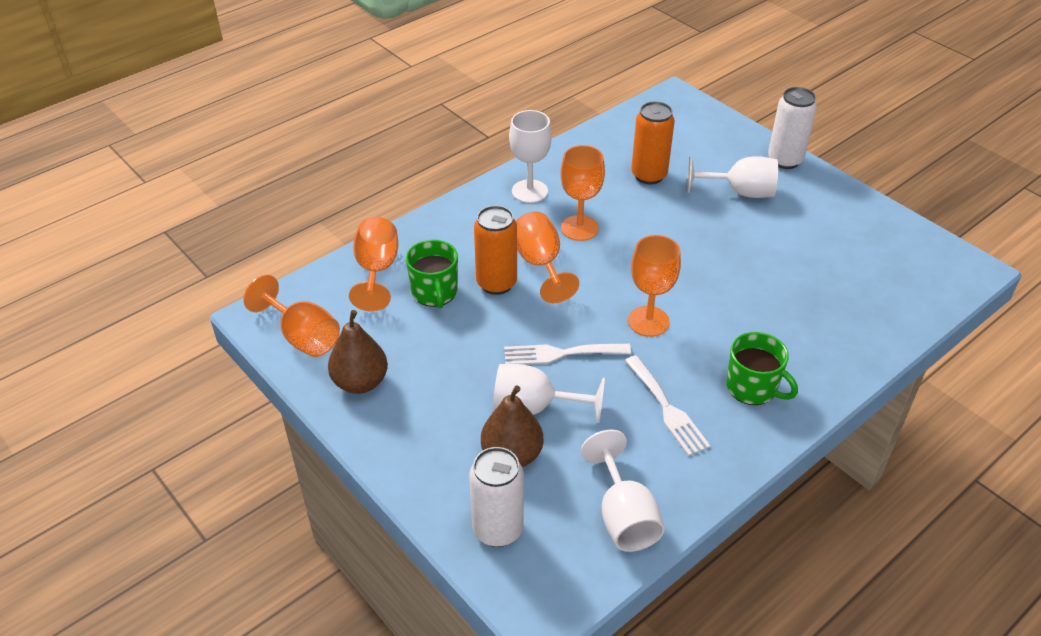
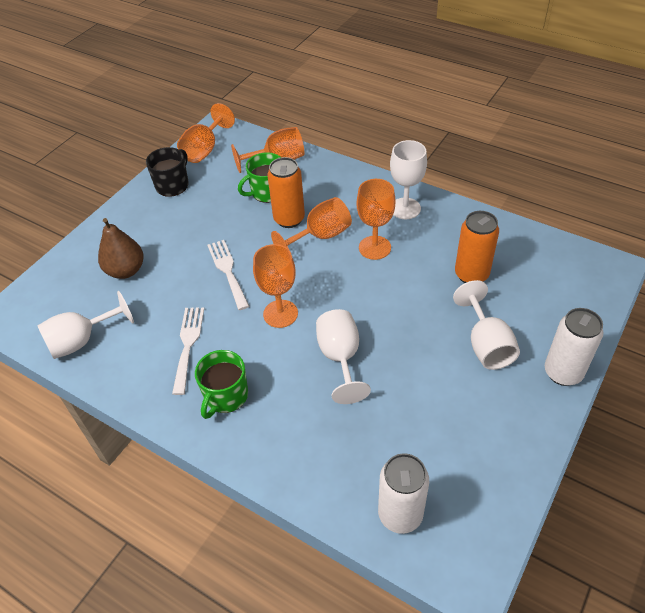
camera: 75 degrees right, 5 degrees up
brown pear [328,310,388,394] -> black mug [146,147,189,197]
white can [469,447,524,547] -> white can moved to [378,453,429,534]
white goblet [493,364,605,423] -> white goblet moved to [316,309,371,404]
white fork [625,356,710,456] -> white fork turned 135 degrees clockwise [172,308,204,395]

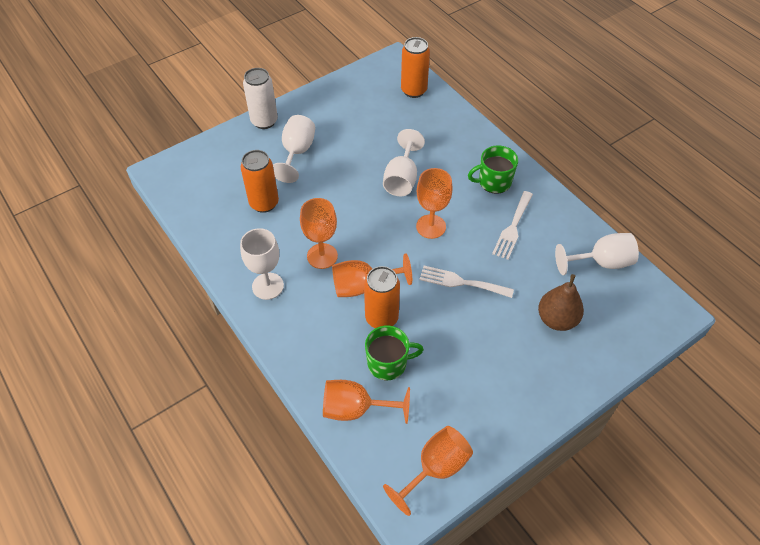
camera: 160 degrees left, 5 degrees up
black mug [146,147,189,197] -> none
green mug [195,350,248,419] -> green mug turned 150 degrees counterclockwise [468,145,518,194]
white fork [207,240,249,310] -> white fork turned 105 degrees clockwise [419,266,514,298]
white can [378,453,429,534] -> orange can [401,37,430,98]

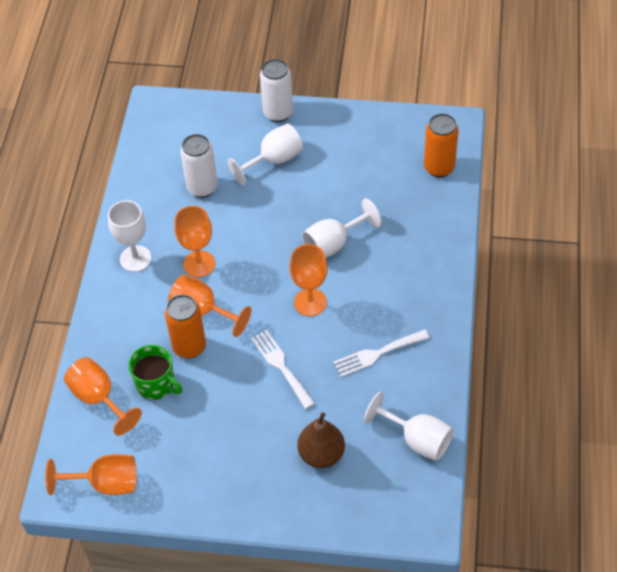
camera: 45 degrees right, 0 degrees up
orange can [241,150,279,213] -> white can [180,134,218,198]
green mug [468,145,518,194] -> none

